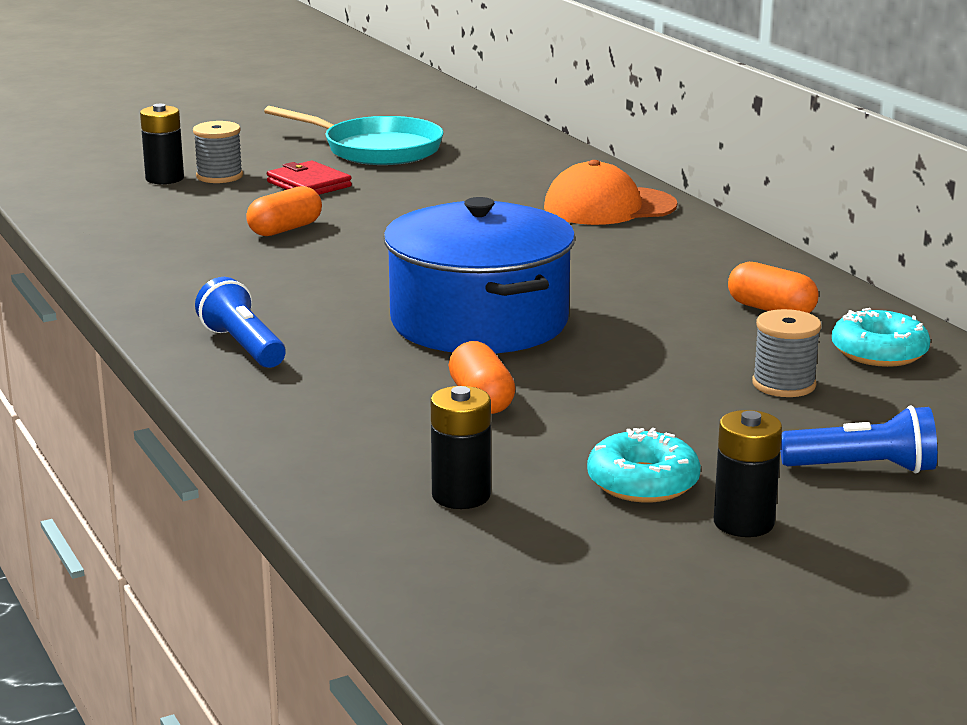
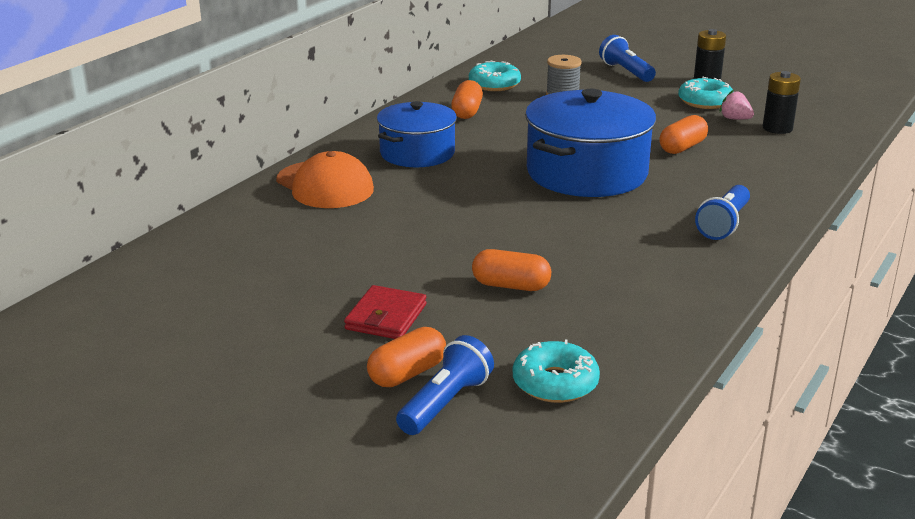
camera: 120 degrees left, 5 degrees up
black battery [140,104,184,184] -> blue flashlight [396,335,494,435]
grey spool [193,121,243,183] -> orange capsule [367,327,446,387]
turquoise pan [264,106,444,165] -> none
none -> blue pot [377,101,457,167]
none -> turquoise donut [513,339,600,403]
none -> pink strawberry [720,90,754,120]

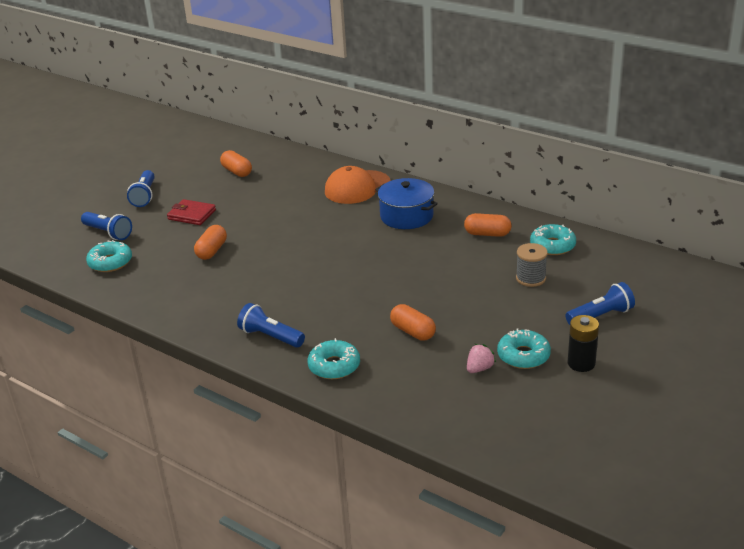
camera: 95 degrees right, 5 degrees up
orange capsule [367,327,446,387] -> orange capsule moved to [220,150,252,177]
blue pot [525,89,656,197] -> none
black battery [763,71,801,134] -> none
none -> blue flashlight [127,170,155,207]
none -> turquoise donut [307,338,360,379]

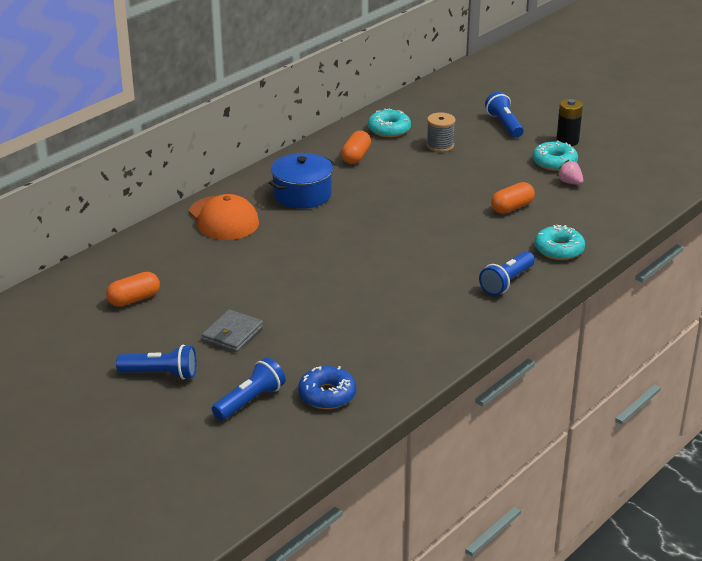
camera: 85 degrees left, 0 degrees up
turquoise donut [86,240,132,272] -> blue donut [298,366,356,409]
red wallet [167,199,216,225] -> grey wallet [202,309,263,352]
orange capsule [194,225,227,260] -> none

